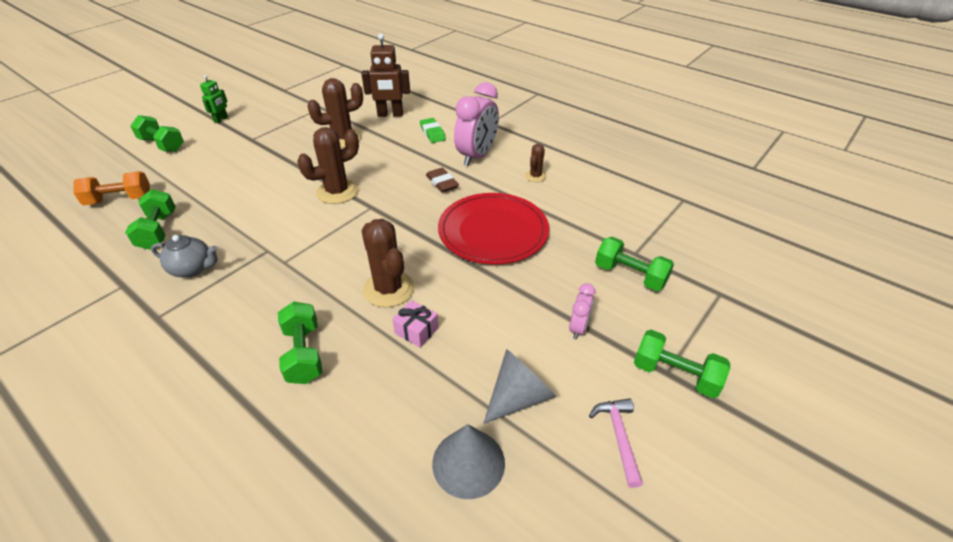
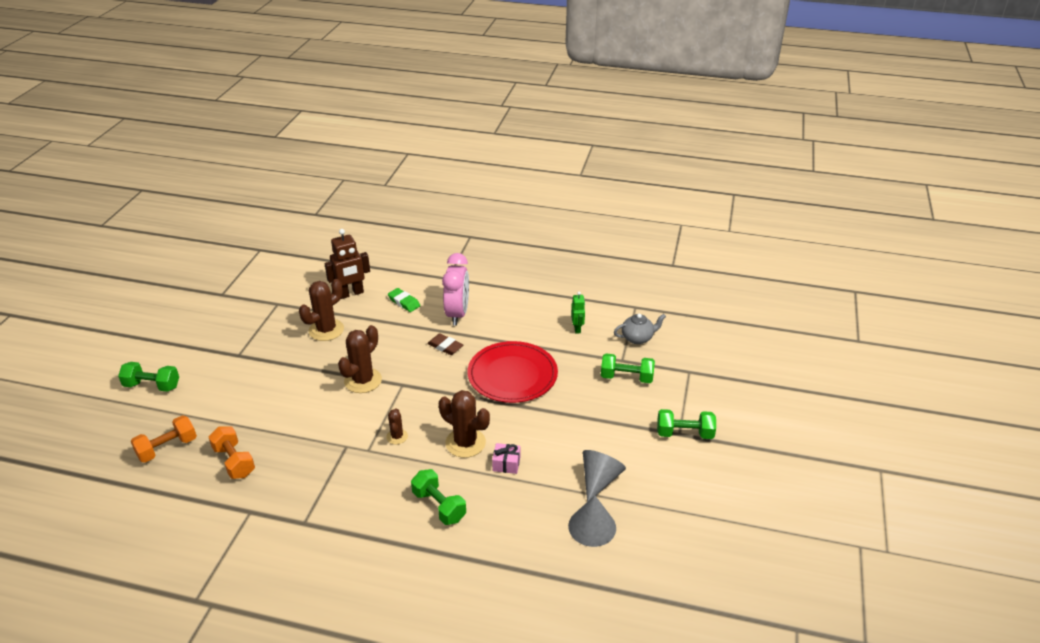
camera: 25 degrees left, 5 degrees down
green dumbbell [125,189,176,250] -> orange dumbbell [209,426,255,479]
grey teapot [151,235,217,277] -> grey teapot moved to [614,314,666,344]
green robot [200,75,228,123] -> green robot moved to [571,292,585,333]
brown cactus [525,144,547,182] -> brown cactus moved to [386,408,408,445]
pink clock [569,283,596,340] -> none
pink hammer [589,399,643,488] -> none

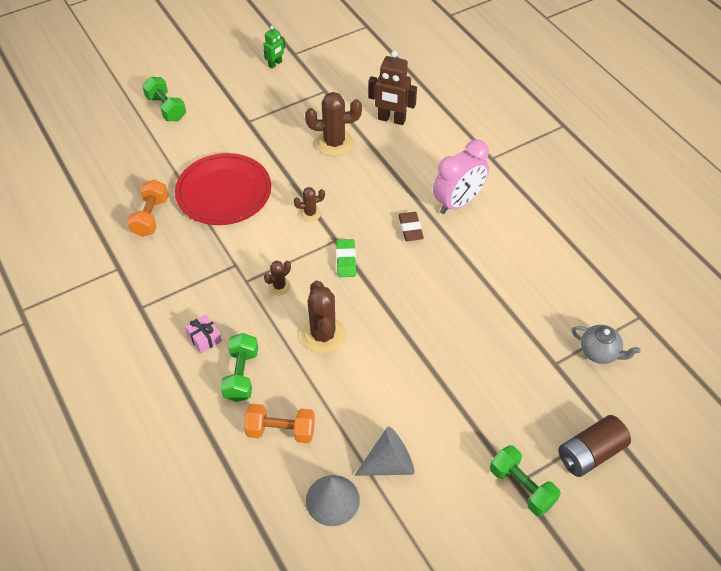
camera: 45 degrees right, 15 degrees up
orange dumbbell [131,415,197,463] -> orange dumbbell moved to [244,404,315,443]
brown cactus [338,325,382,393] -> brown cactus [294,187,325,221], size x0.54
green eraser [388,288,420,312] -> green eraser moved to [336,239,356,277]
red plate [467,341,558,403] -> red plate moved to [175,153,271,225]
pink gift [492,443,520,474] -> pink gift moved to [185,314,222,353]
green robot [571,292,585,333] -> green robot moved to [264,26,285,69]
green dumbbell [601,353,655,383] -> none
none -> brown battery [558,415,631,477]

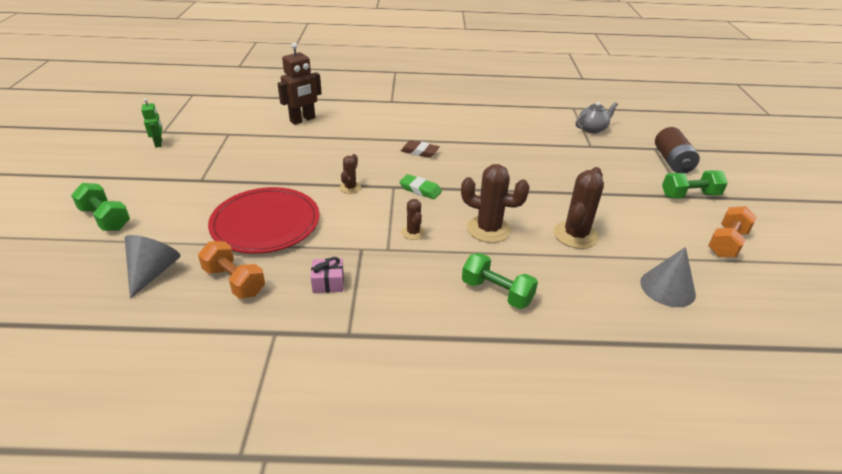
camera: 60 degrees left, 15 degrees down
green dumbbell [142,77,186,121] -> green dumbbell turned 45 degrees clockwise [71,183,130,231]
pink gift [185,314,222,353] -> pink gift moved to [311,257,344,293]
orange dumbbell [244,404,315,443] -> orange dumbbell moved to [708,206,757,257]
brown cactus [305,92,362,156] -> brown cactus moved to [554,167,604,249]
grey cone [355,426,414,476] -> grey cone moved to [125,235,181,299]
pink clock [433,140,489,214] -> none

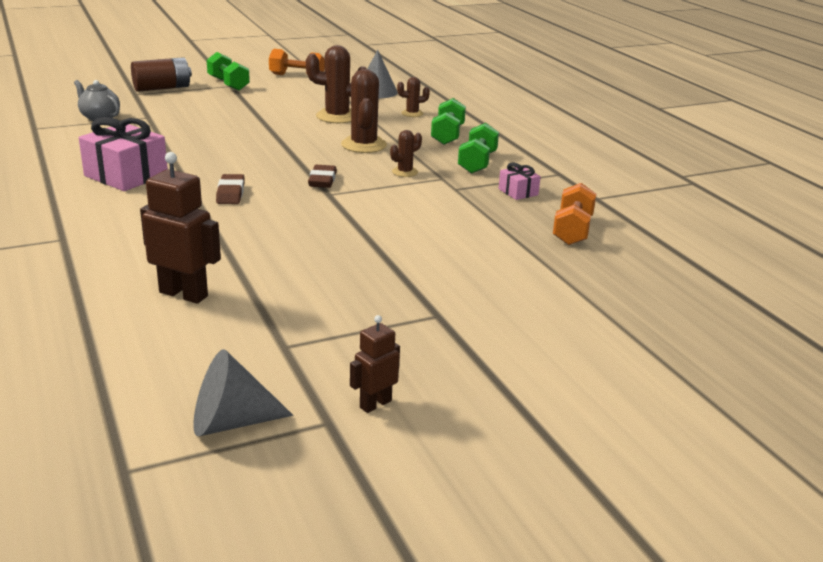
camera: 115 degrees left, 10 degrees down
green dumbbell [71,183,130,231] -> green dumbbell moved to [458,123,499,174]
grey cone [125,235,181,299] -> grey cone moved to [193,349,293,436]
green robot [141,98,162,147] -> brown robot [350,315,400,413]
red plate [208,187,320,254] -> none
brown cactus [340,154,361,194] -> brown cactus moved to [397,77,430,117]
green eraser [399,174,442,199] -> brown eraser [308,165,337,188]
none -> pink gift [79,117,168,191]

